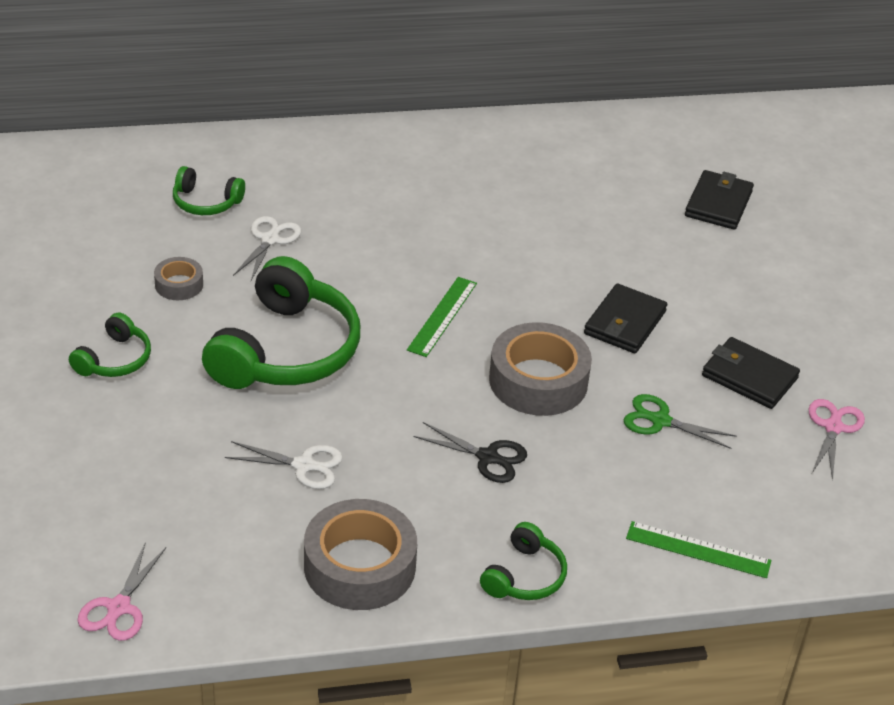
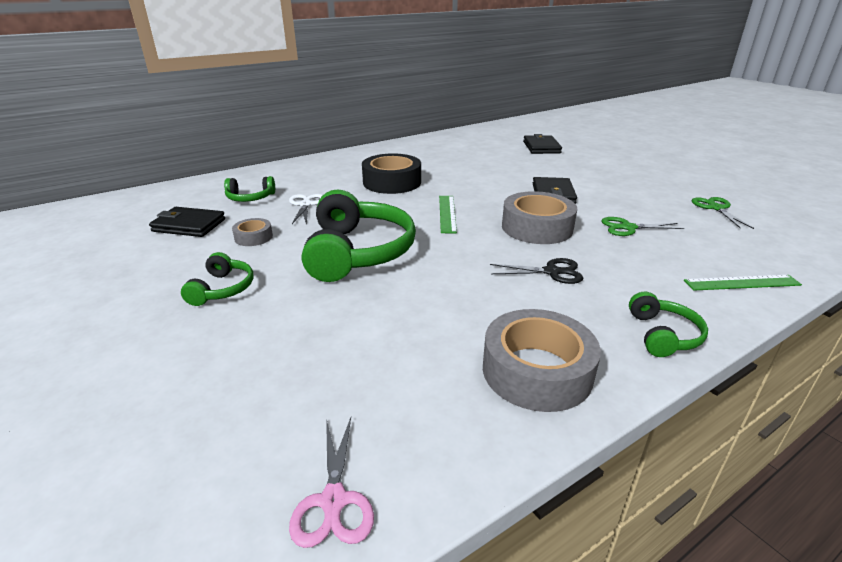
camera: 20 degrees left, 10 degrees down
white scissors [225,441,343,489] -> none
black wallet [702,337,800,409] -> black wallet moved to [149,207,225,237]
pink scissors [809,399,865,480] -> green scissors [692,197,754,229]
none -> black tape [362,153,421,194]

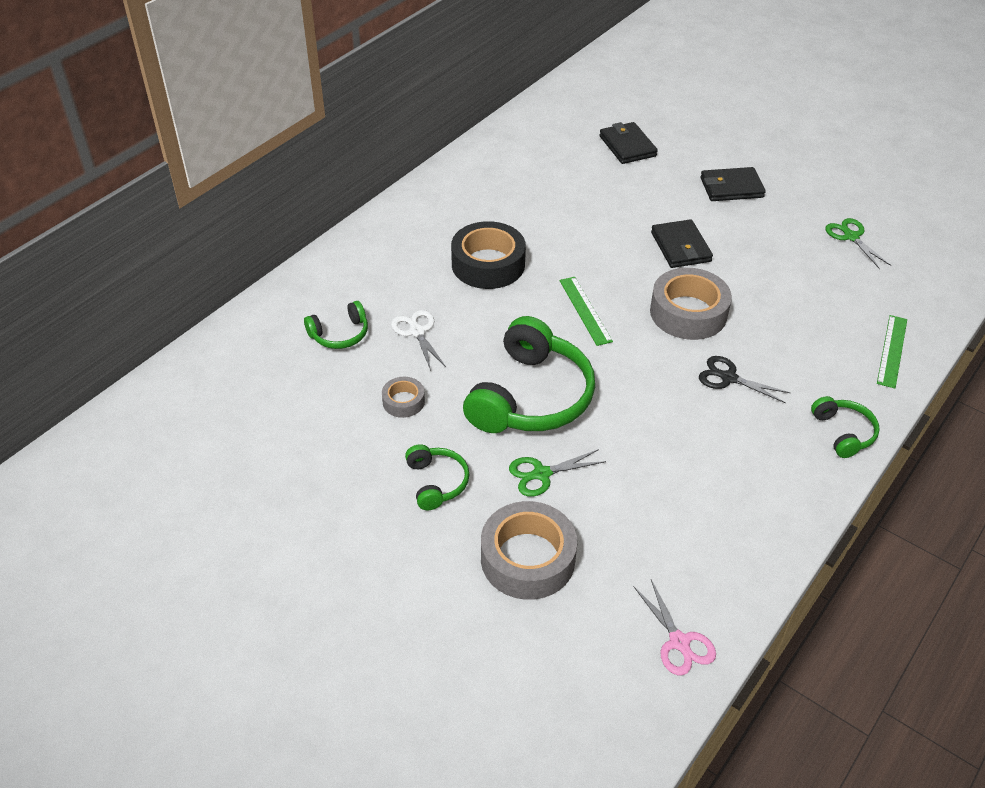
camera: 20 degrees left, 15 degrees up
black wallet [149,207,225,237] -> black wallet moved to [700,167,766,201]
green headphones [302,190,416,282] -> green headphones turned 45 degrees clockwise [463,316,595,433]
grey tape [483,309,601,412] -> grey tape moved to [481,501,577,600]
black scissors [490,258,583,284] -> black scissors turned 135 degrees counterclockwise [699,356,791,403]
green scissors [601,217,684,236] -> green scissors moved to [509,449,606,497]
green ruler [684,275,802,291] -> green ruler turned 45 degrees counterclockwise [877,315,907,388]

